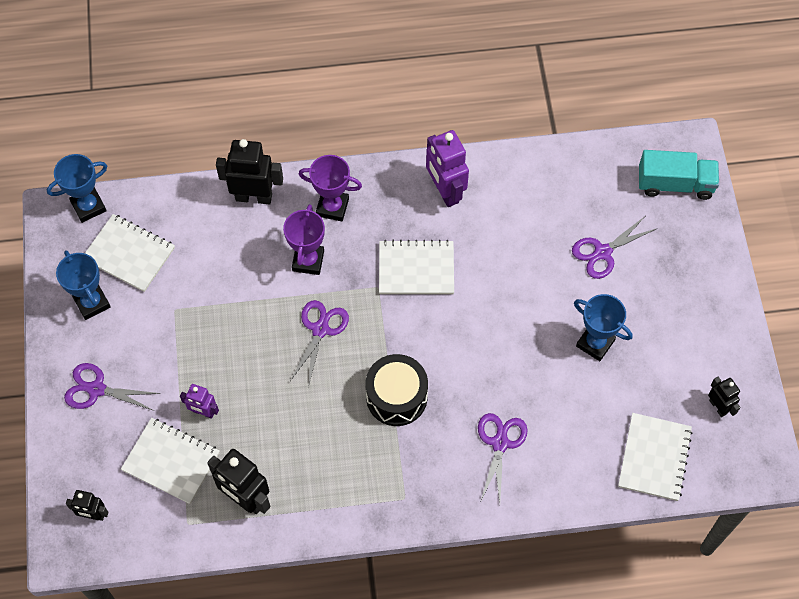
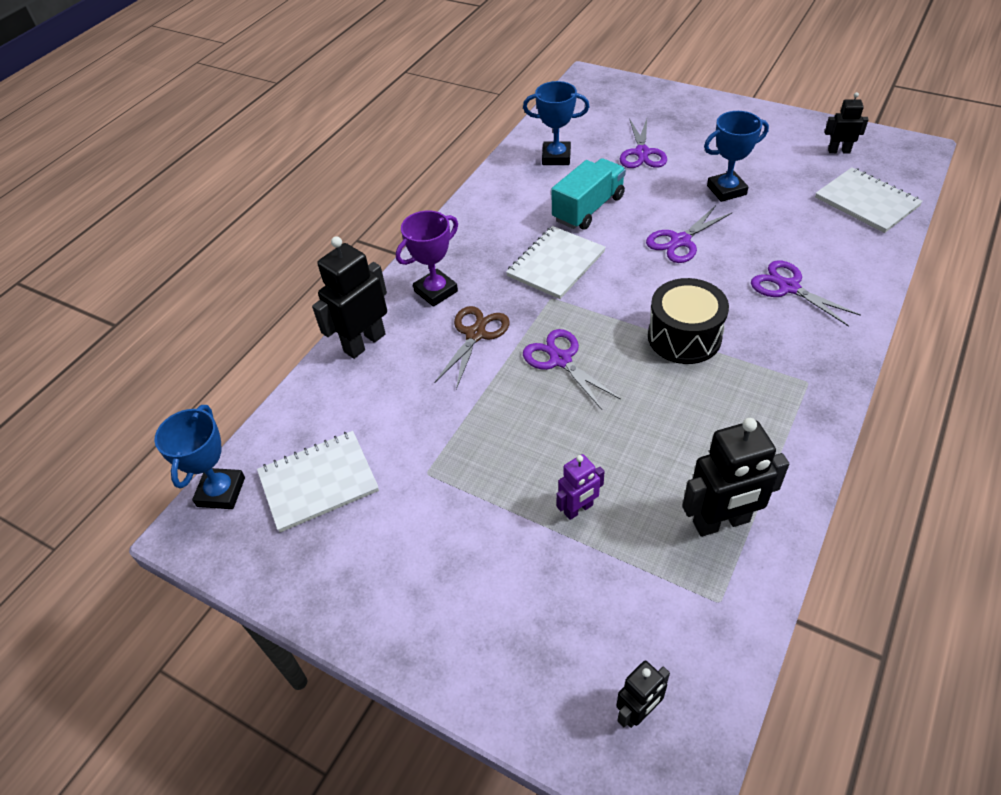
camera: 50 degrees left, 15 degrees down
blue trophy [56,250,111,320] -> blue trophy moved to [523,81,589,165]
purple scissors [64,363,160,411] -> purple scissors moved to [646,205,732,263]
white notebook [121,418,220,504] -> none
purple trophy [283,204,325,275] -> brown scissors [434,306,510,389]
purple robot [426,130,469,207] -> none
turquoise truck [639,150,719,200] -> turquoise truck moved to [551,158,626,230]

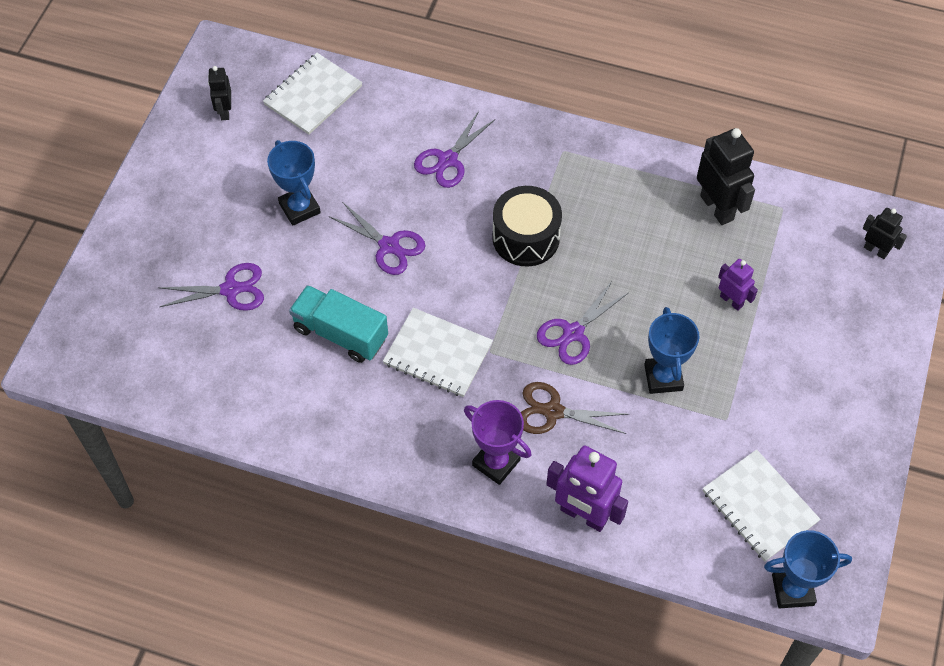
camera: 105 degrees left, 10 degrees up
black robot [312,236,387,359] -> purple robot [546,445,628,532]
blue trophy [523,81,589,165] -> blue trophy moved to [644,307,700,394]

